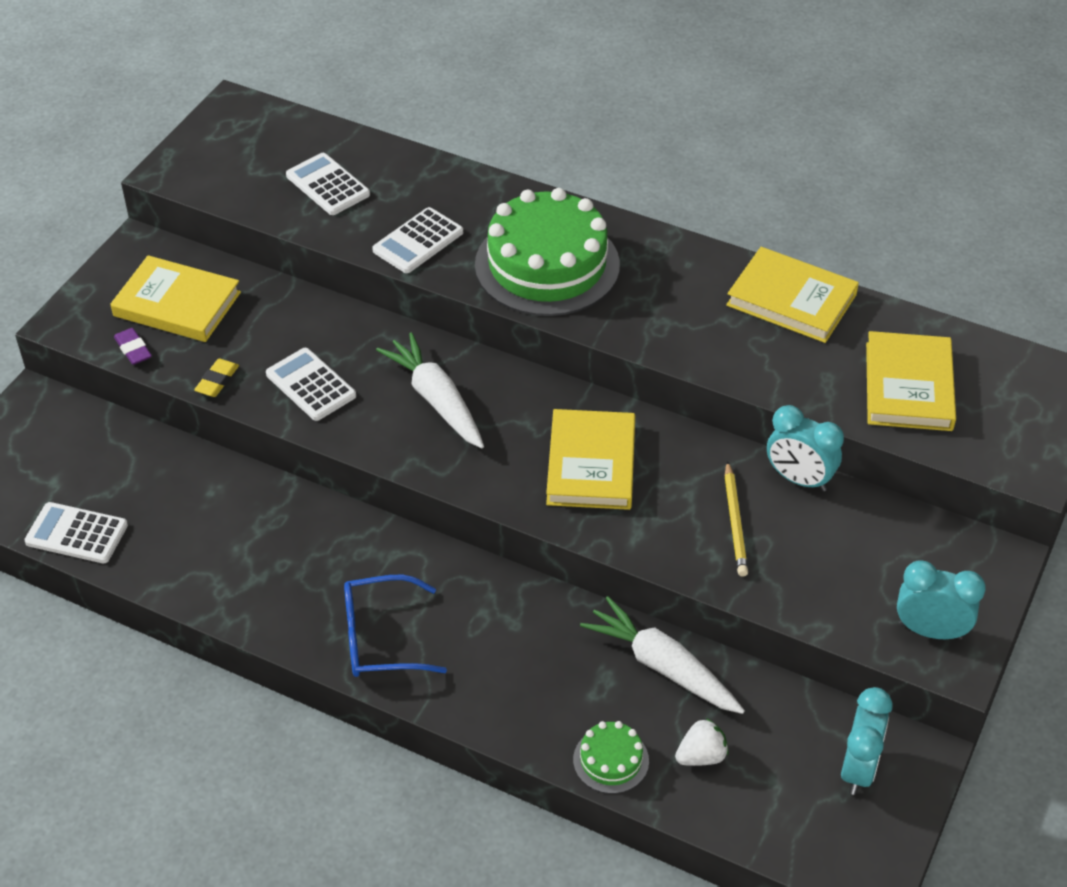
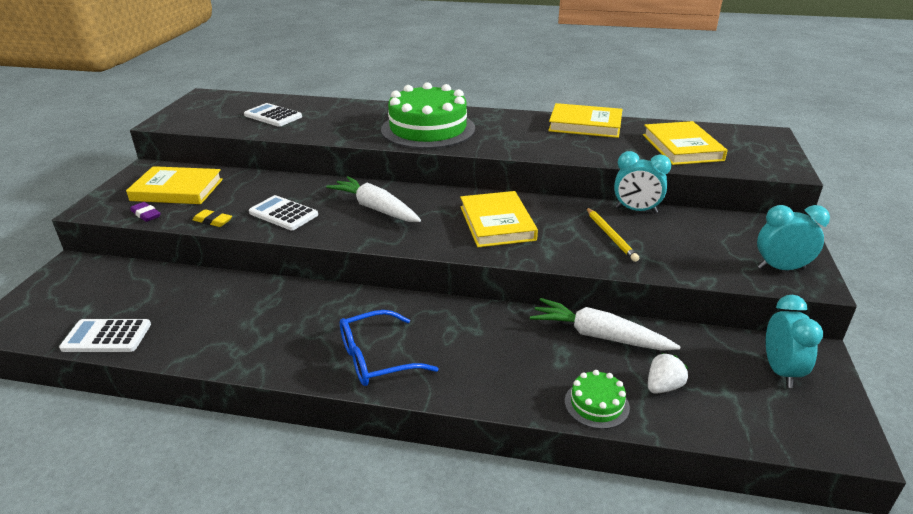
camera: 15 degrees left, 15 degrees down
yellow eraser [194,359,239,397] -> yellow eraser turned 75 degrees counterclockwise [193,209,232,227]
white calculator [372,207,463,273] -> none

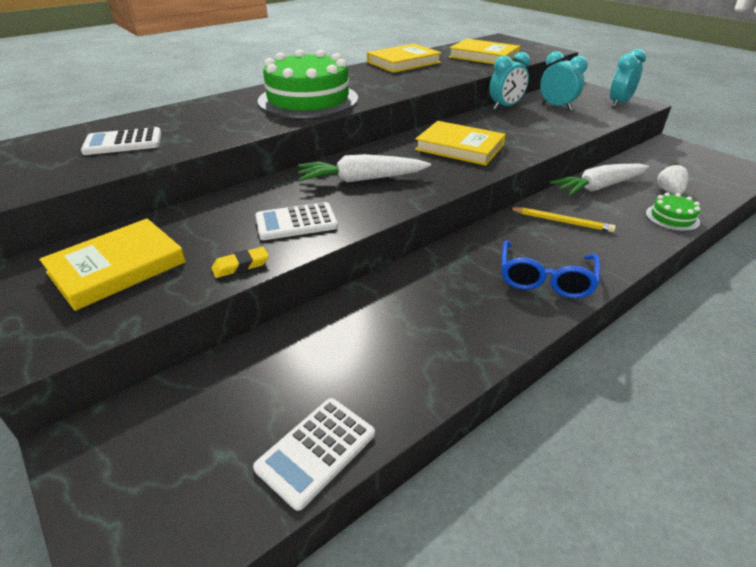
camera: 50 degrees left, 5 degrees up
purple eraser [130,202,161,222] -> none
yellow pencil [586,207,639,262] -> yellow pencil moved to [509,207,616,232]
turquoise clock [766,295,823,388] -> turquoise clock moved to [540,51,588,110]

